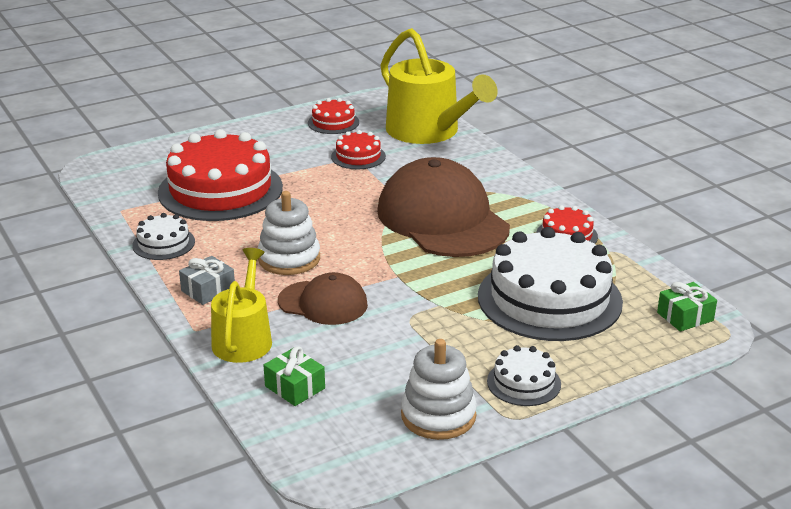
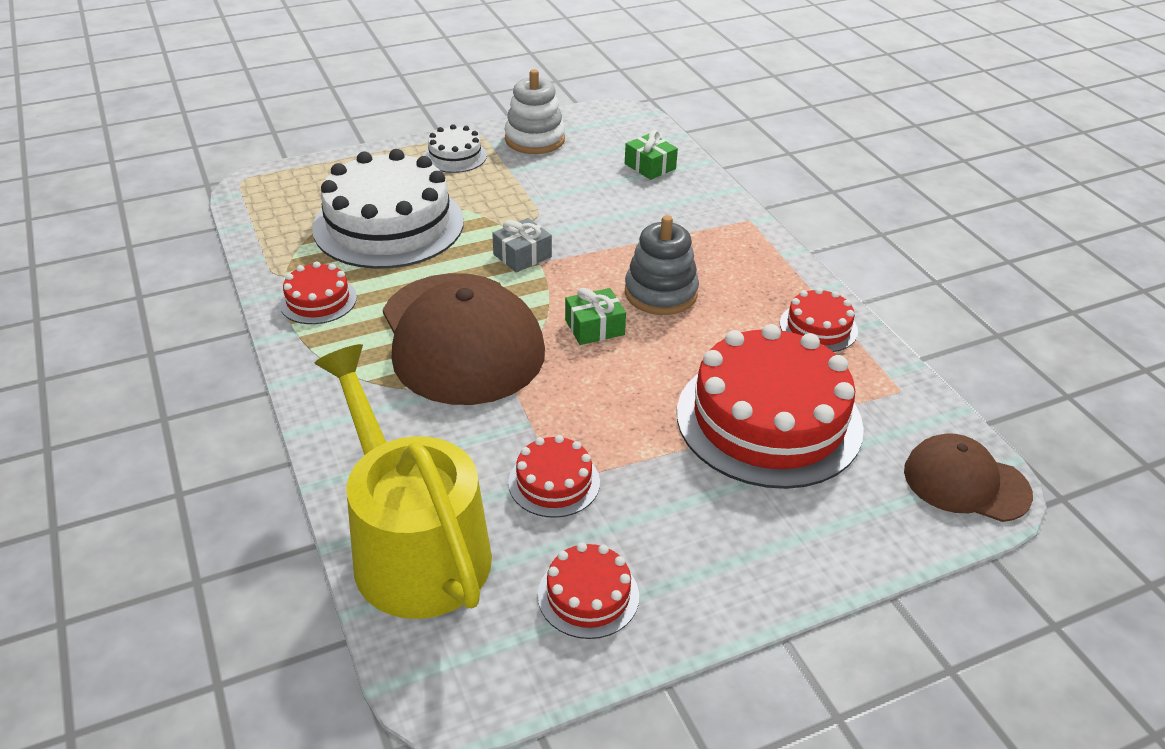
camera: 175 degrees left, 10 degrees up
white cake [132,213,195,260] -> red cake [780,288,858,352]
grey gift [179,256,235,305] -> grey gift moved to [492,218,552,272]
yellow watering can [211,248,272,363] -> none
white stacking toy [258,191,320,275] -> grey stacking toy [625,215,699,315]
brown cap [278,272,368,325] -> brown cap moved to [904,433,1033,522]
green gift [657,282,717,331] -> green gift moved to [565,288,626,345]

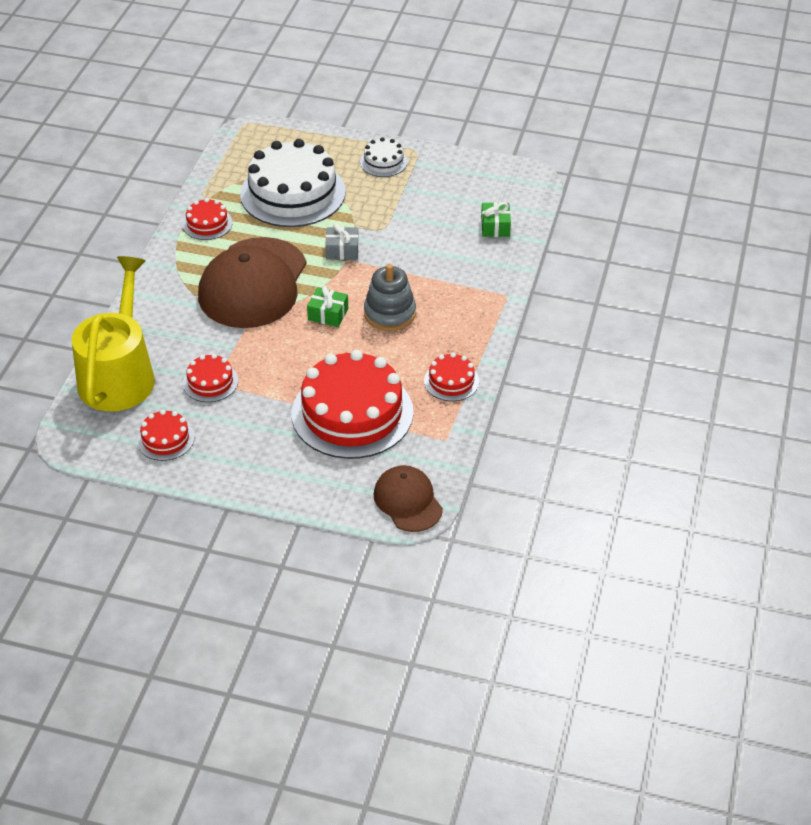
camera: 40 degrees right, 5 degrees up
white stacking toy [504,69,565,154] -> none

